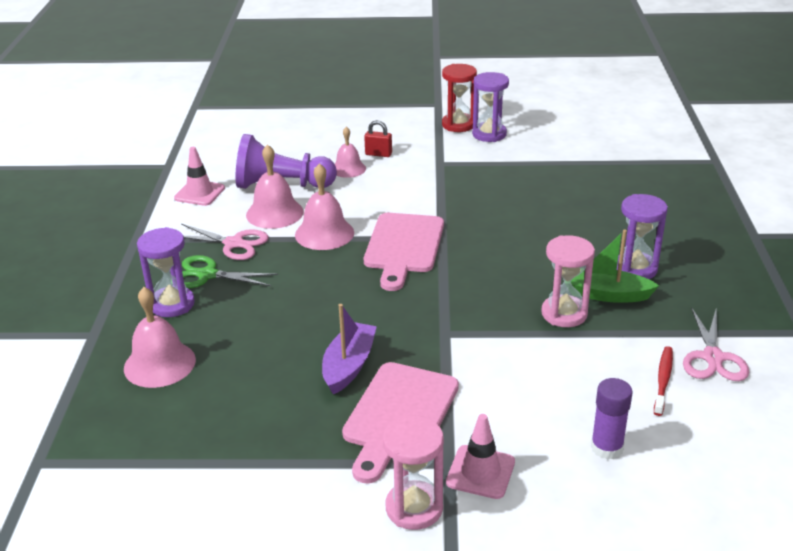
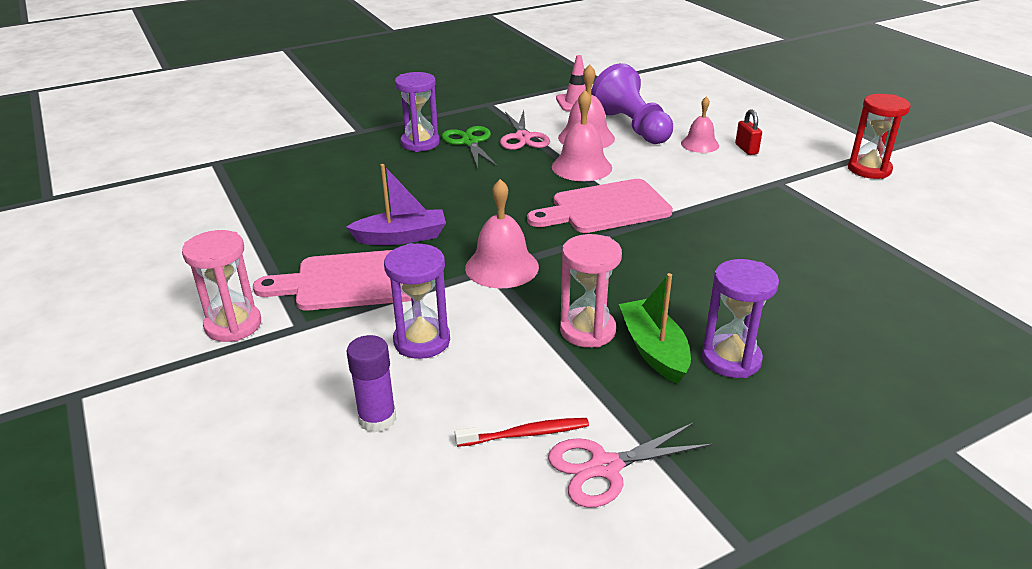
camera: 60 degrees right, 0 degrees up
pink bell [124,287,196,388] -> pink bell moved to [465,179,539,288]
pink traffic cone [446,414,515,499] -> none
purple hourglass [472,72,509,142] -> purple hourglass moved to [384,243,450,359]

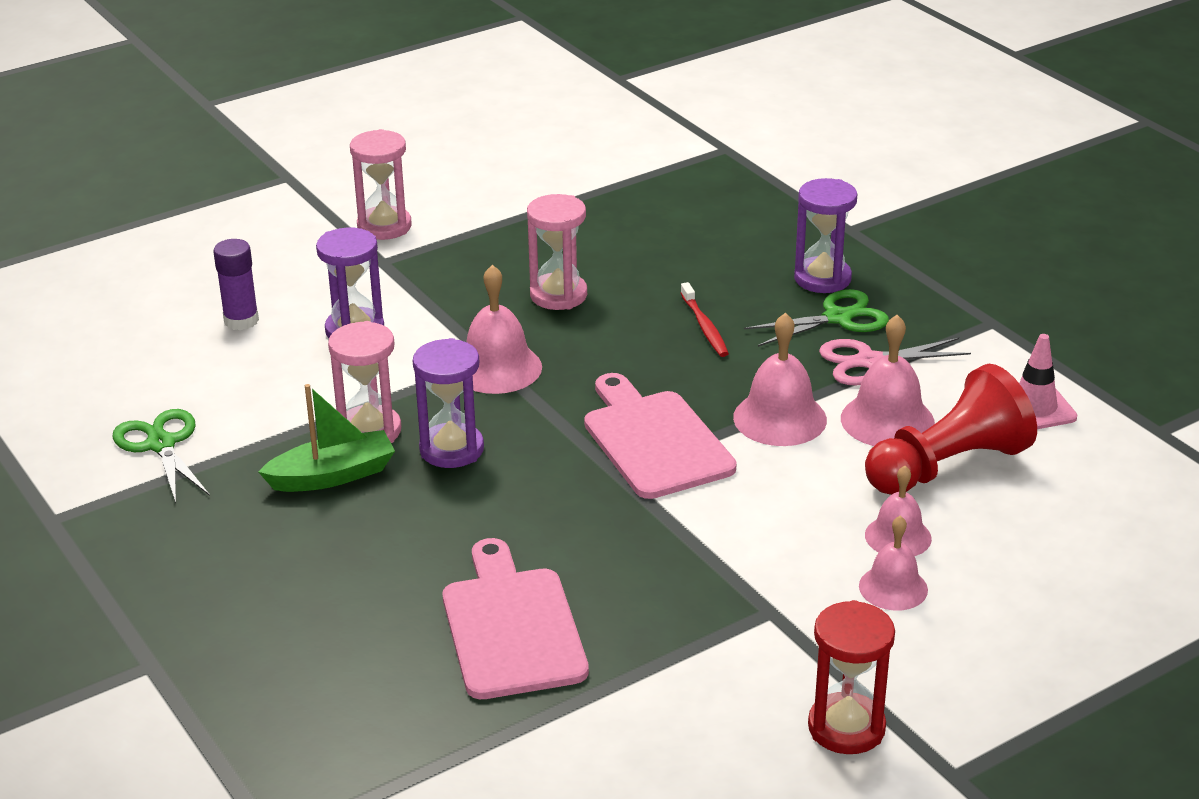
camera: 85 degrees right, 0 degrees up
pink cutting board [253,250,411,310] -> pink cutting board moved to [443,538,589,699]
purple boat [346,164,446,245] -> pink hourglass [527,194,587,310]
red toothbrush [455,418,589,447] -> red toothbrush moved to [681,282,729,357]
pink scissors [548,422,713,508] -> green scissors [112,409,210,503]
purple pawn [591,63,673,144] -> red pawn [865,364,1037,495]
purple hourglass [702,259,779,378] -> purple hourglass moved to [413,338,484,468]
red padlock [735,109,762,155] -> pink bell [859,516,928,611]

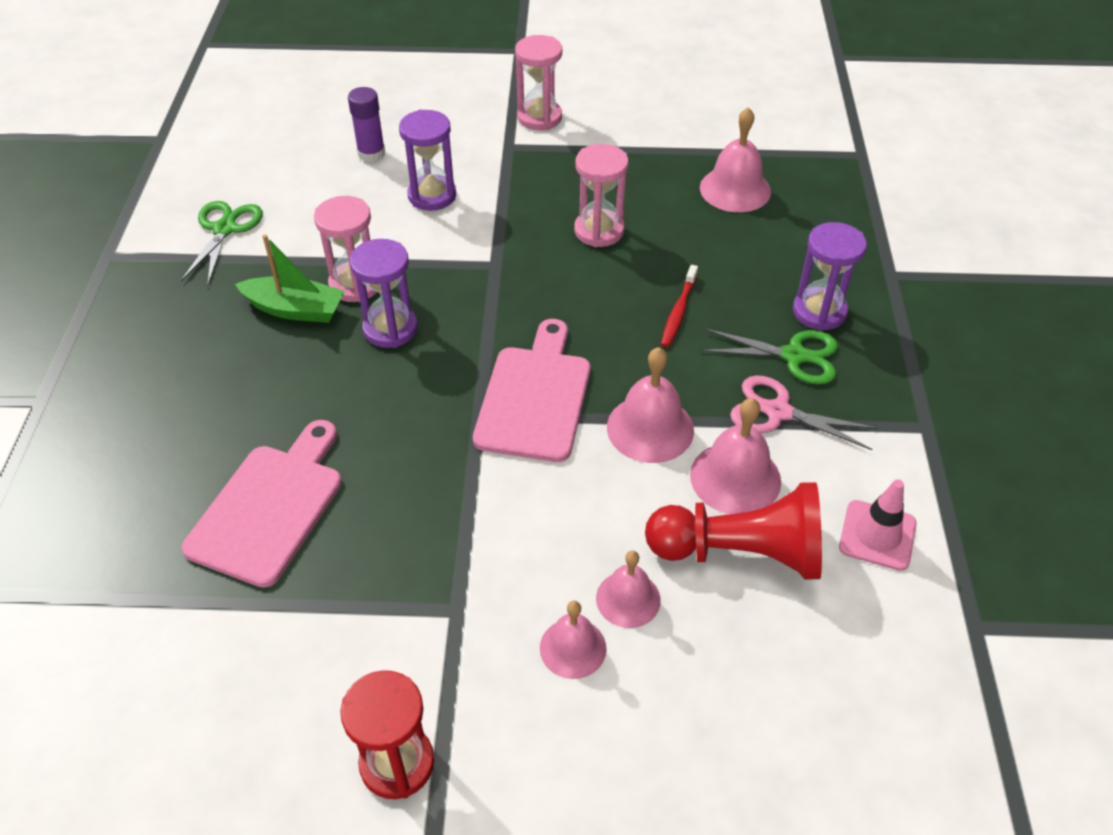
camera: 35 degrees right, 15 degrees up
pink bell [467,265,542,394] -> pink bell moved to [700,107,771,212]

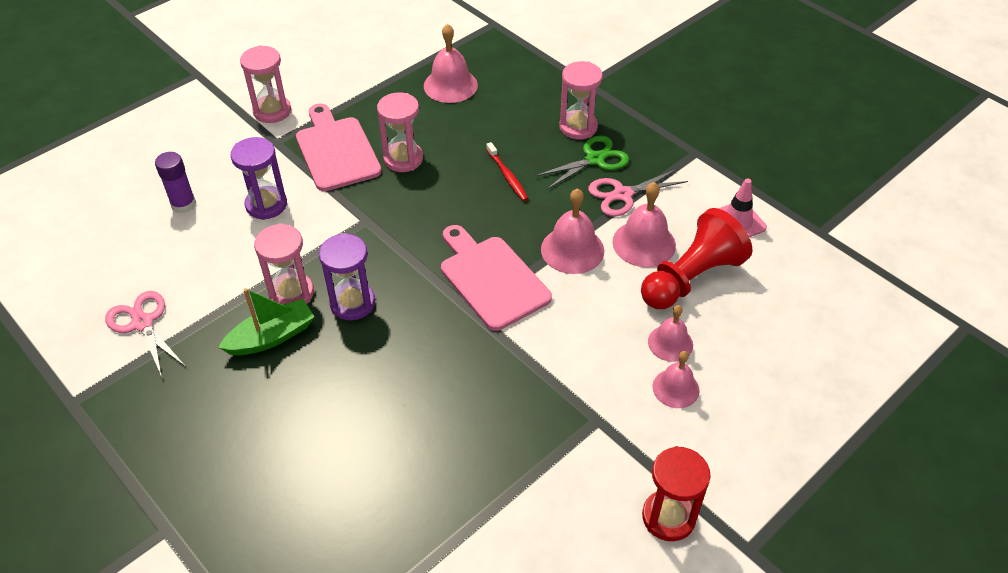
camera: 45 degrees left, 0 degrees up
green scissors [181,201,263,284] -> pink scissors [105,291,186,377]
pink cutting board [182,420,342,588] -> pink cutting board moved to [296,104,382,191]
purple hourglass [793,222,867,331] -> pink hourglass [559,61,603,139]

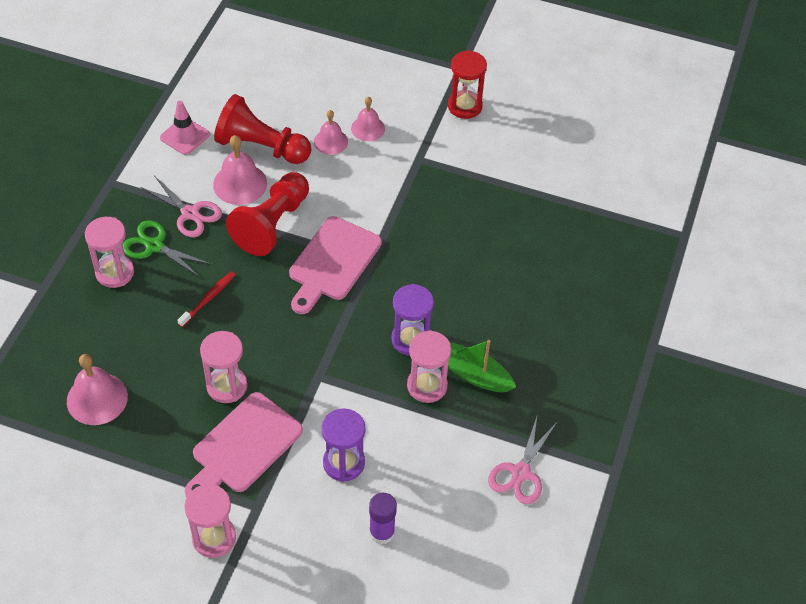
camera: 120 degrees left, 5 degrees up
pink bell [541,188,604,274] -> red pawn [226,172,309,256]

